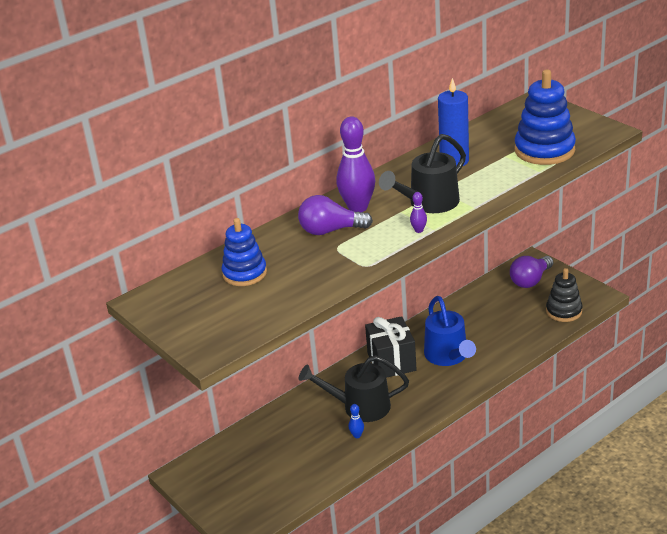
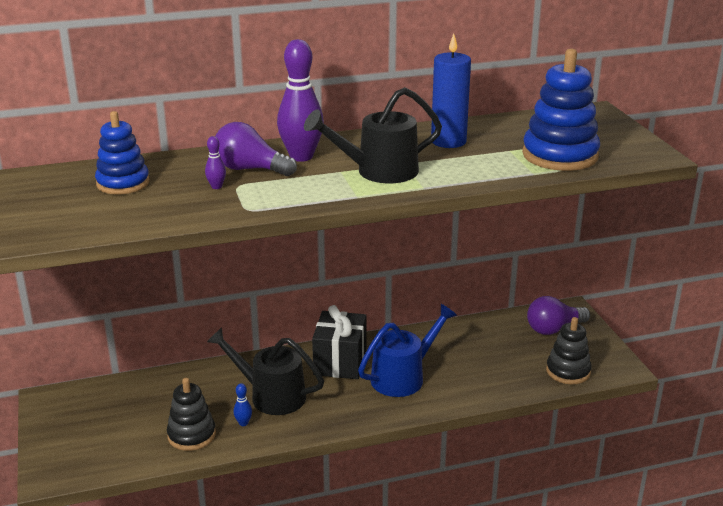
camera: 20 degrees right, 5 degrees down
purple bowling pin [410,192,427,233] -> purple bowling pin moved to [205,136,226,189]
blue watering can [424,296,476,366] -> blue watering can turned 135 degrees counterclockwise [358,304,457,397]
none -> black stacking toy [167,378,216,451]

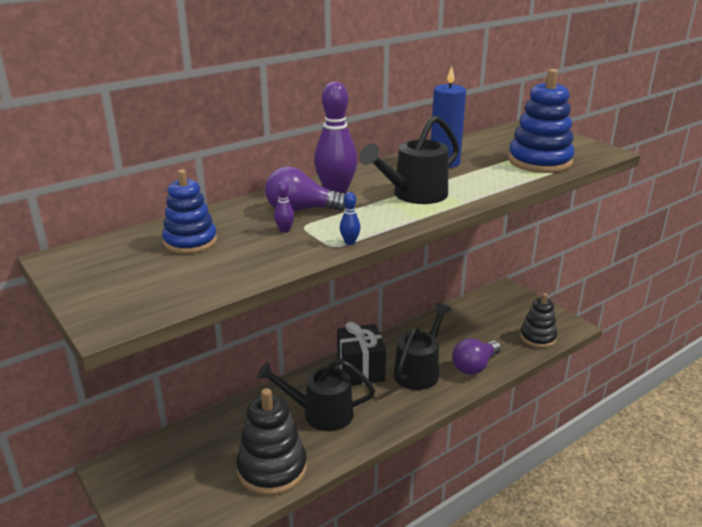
camera: 20 degrees left, 0 degrees up
black stacking toy [167,378,216,451] -> black stacking toy [236,388,307,495], size x1.52
blue bowling pin [233,383,252,426] -> blue bowling pin moved to [340,192,361,245]
blue watering can [358,304,457,397] -> black watering can [394,303,452,390]
purple light bulb [527,296,590,335] -> purple light bulb moved to [452,338,501,375]

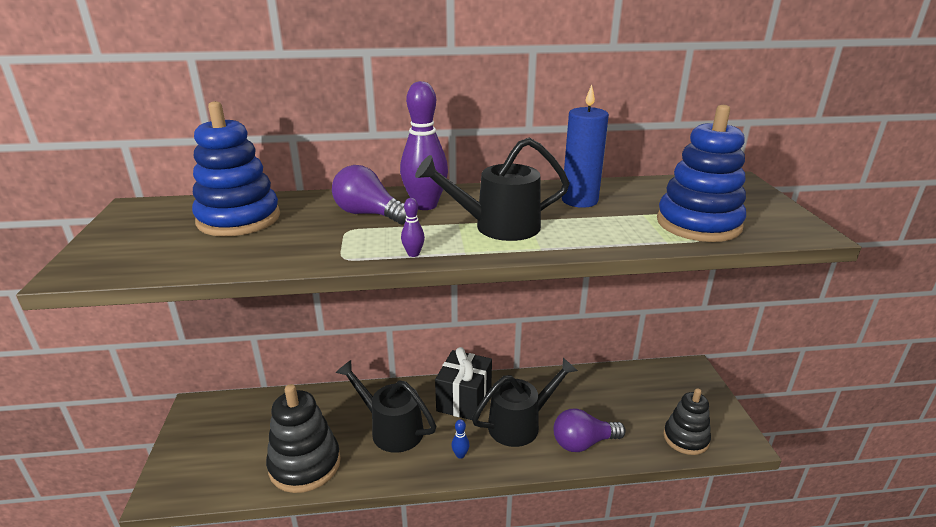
camera: 30 degrees right, 0 degrees up
blue stacking toy [162,169,217,254] -> blue stacking toy [192,101,280,237], size x1.52
purple bowling pin [274,181,294,233] -> purple bowling pin moved to [401,198,425,257]
blue bowling pin [340,192,361,245] -> blue bowling pin moved to [452,419,469,459]

